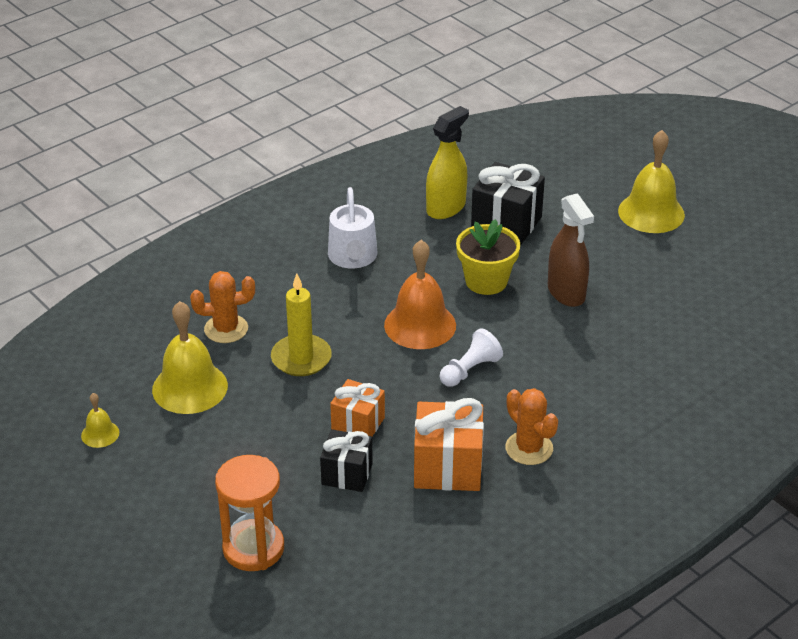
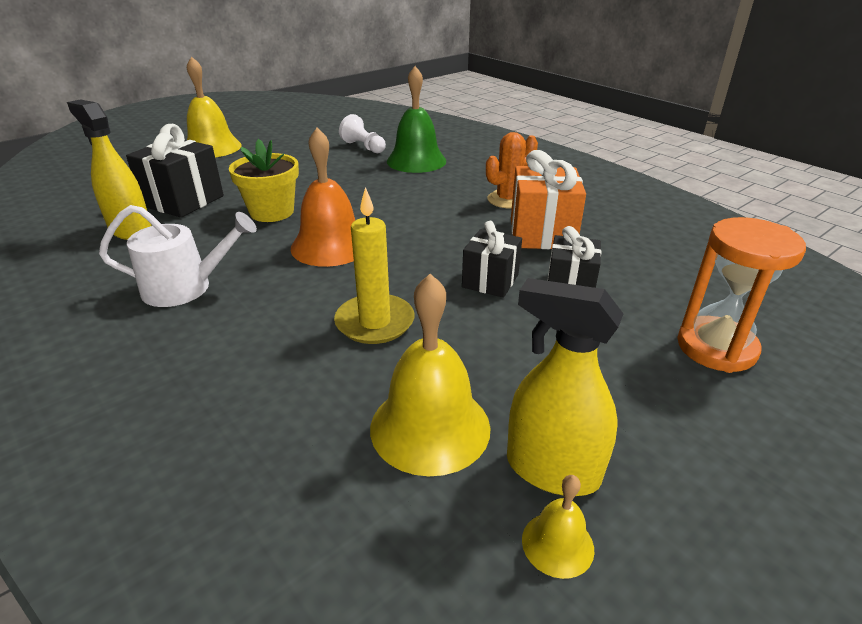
camera: 90 degrees left, 5 degrees down
orange cactus [190,271,255,343] -> none
orange gift [330,379,385,436] -> black gift [462,221,522,298]
white pawn [440,328,503,387] -> white pawn moved to [339,114,386,153]
brown spray bottle [548,193,594,307] -> none
none -> green bell [387,66,446,173]
none -> yellow spray bottle [507,278,623,496]

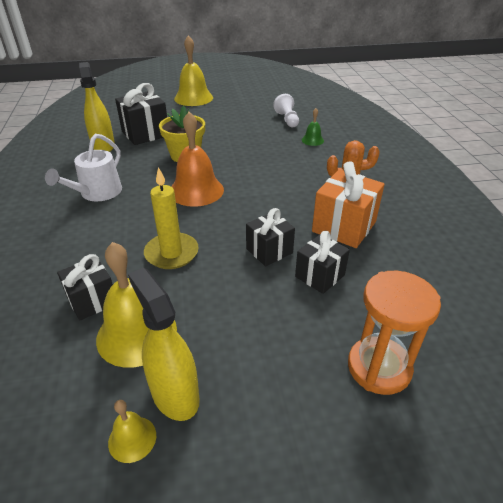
camera: 30 degrees right, 5 degrees up
white watering can [99,205,257,307] -> white watering can turned 90 degrees clockwise [45,134,122,201]
green bell [387,66,446,173] -> green bell [302,108,324,146], size x0.49
none -> black gift [57,254,113,321]

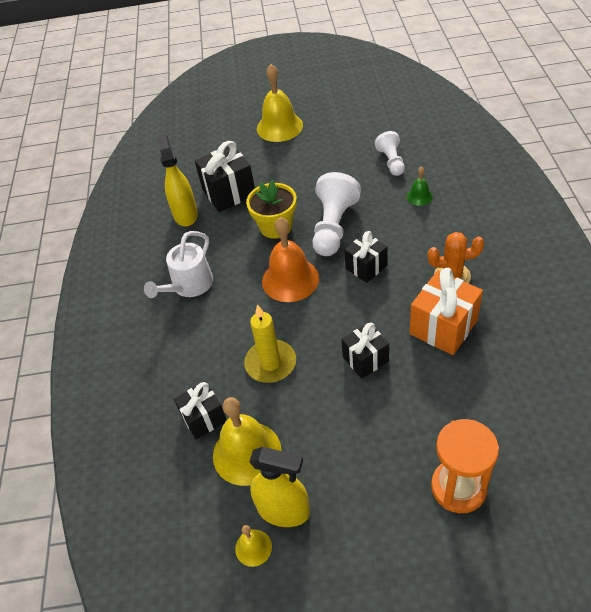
camera: 10 degrees right, 10 degrees up
yellow spray bottle [128,268,200,421] -> yellow spray bottle turned 135 degrees clockwise [249,447,310,527]
black gift [295,231,350,294] -> black gift moved to [344,231,388,283]
none -> white pawn [312,172,361,256]

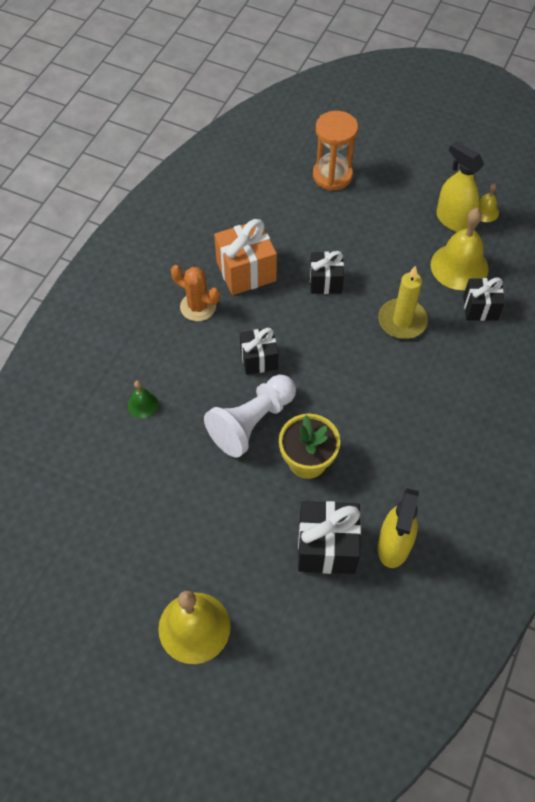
camera: 155 degrees left, 10 degrees up
white watering can [144,231,213,298] -> none
orange bell [262,217,319,302] -> none
white pawn [375,131,405,176] -> none

